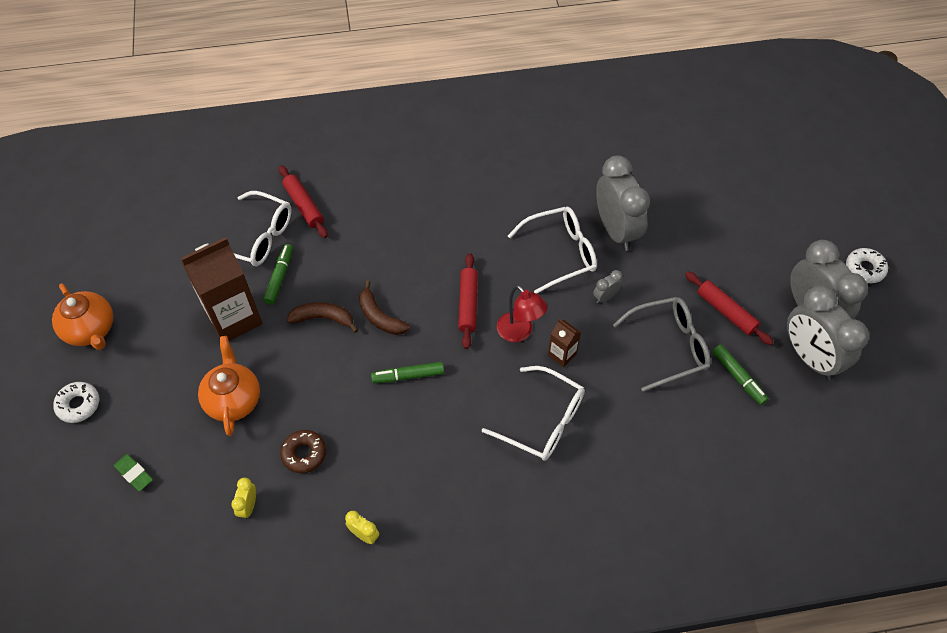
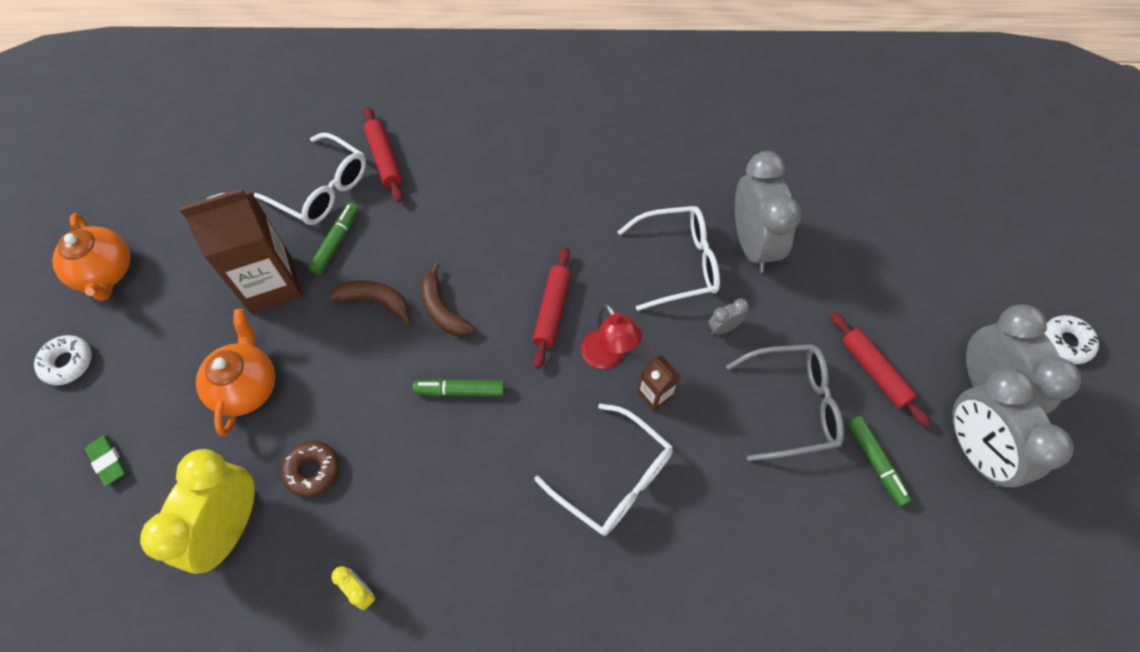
camera: 10 degrees right, 5 degrees up
yellow clock [231,478,256,519] -> yellow clock [140,449,255,574], size x2.40

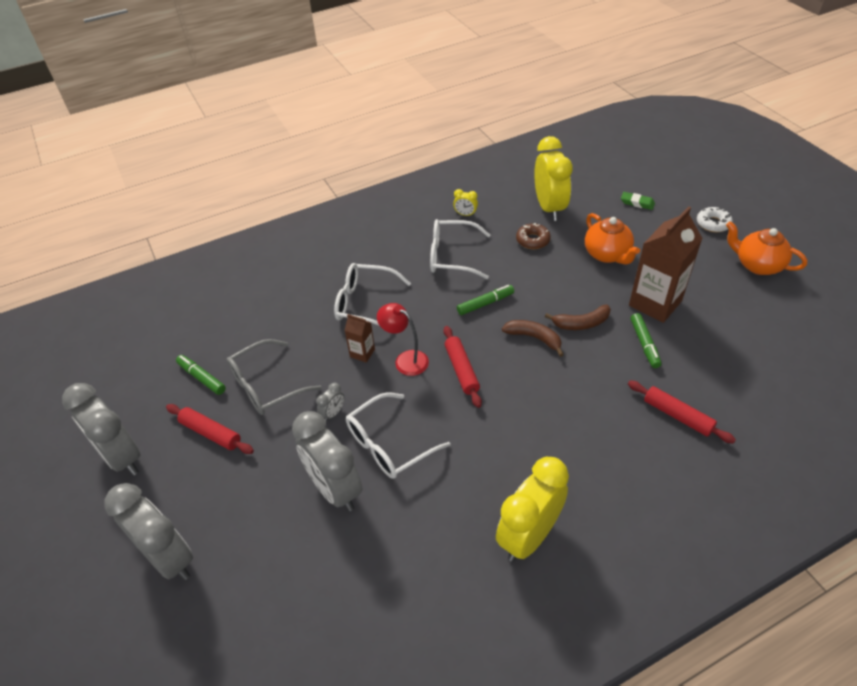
camera: 155 degrees right, 15 degrees down
white glasses [254,132,366,225] -> white glasses moved to [430,219,490,279]
grey clock [952,368,1074,487] -> grey clock moved to [104,483,193,580]
white donut [1044,315,1099,364] -> none
none -> yellow clock [496,457,569,562]

